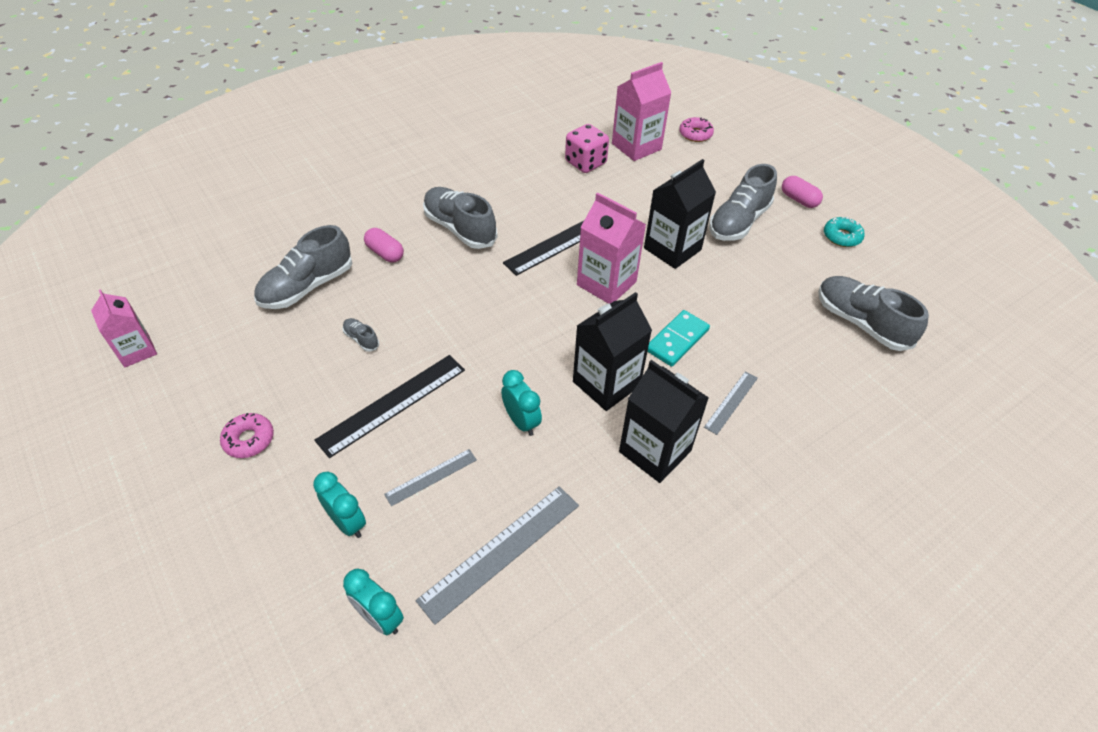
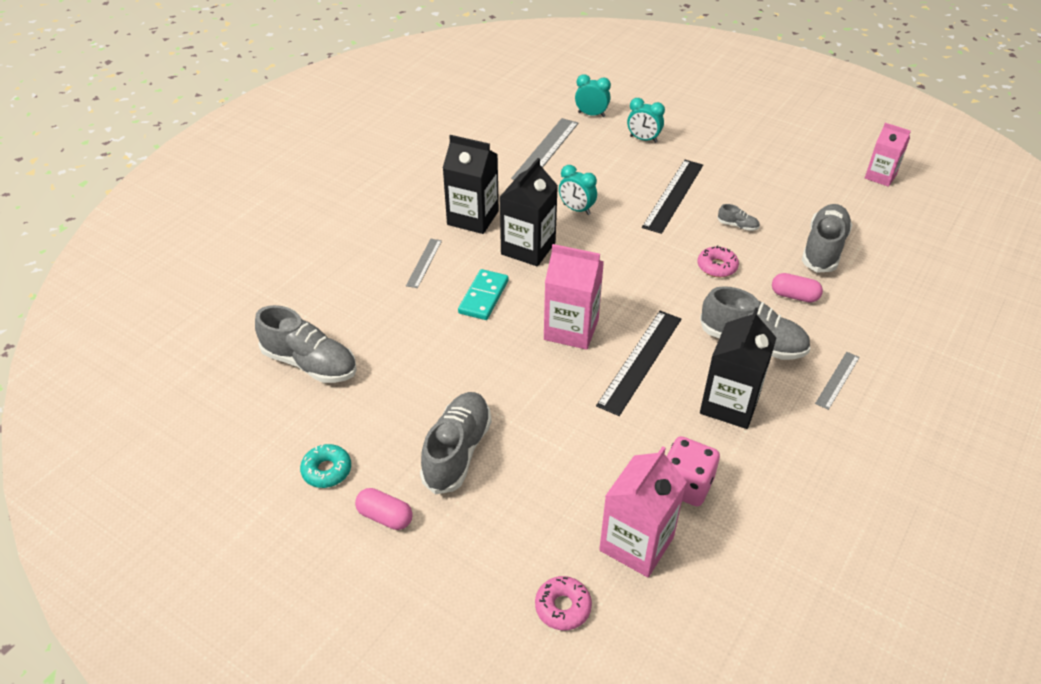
camera: 160 degrees right, 5 degrees down
pink donut [220,413,274,458] -> pink donut moved to [698,245,739,277]
grey ruler [384,449,477,506] -> grey ruler moved to [815,352,860,410]
black carton [644,159,716,269] -> black carton moved to [700,307,777,429]

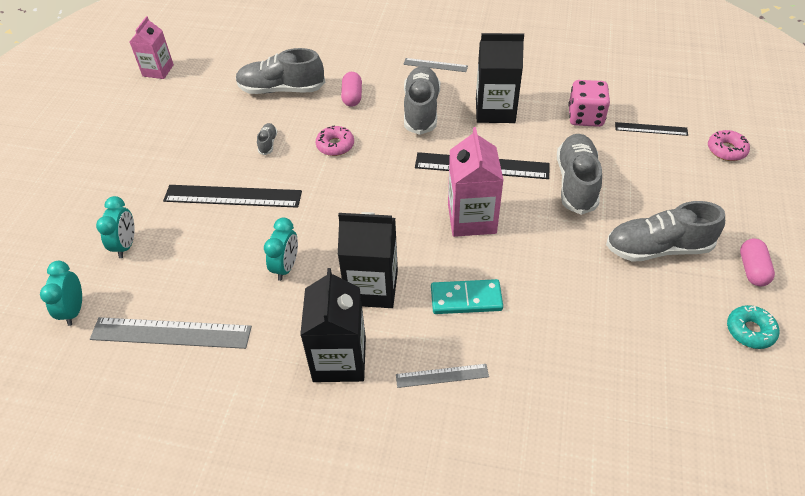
camera: 110 degrees left, 5 degrees up
grey shoe [255,305,357,383] -> grey shoe moved to [557,134,602,215]
pink carton [599,446,686,577] -> black ruler [615,122,688,136]

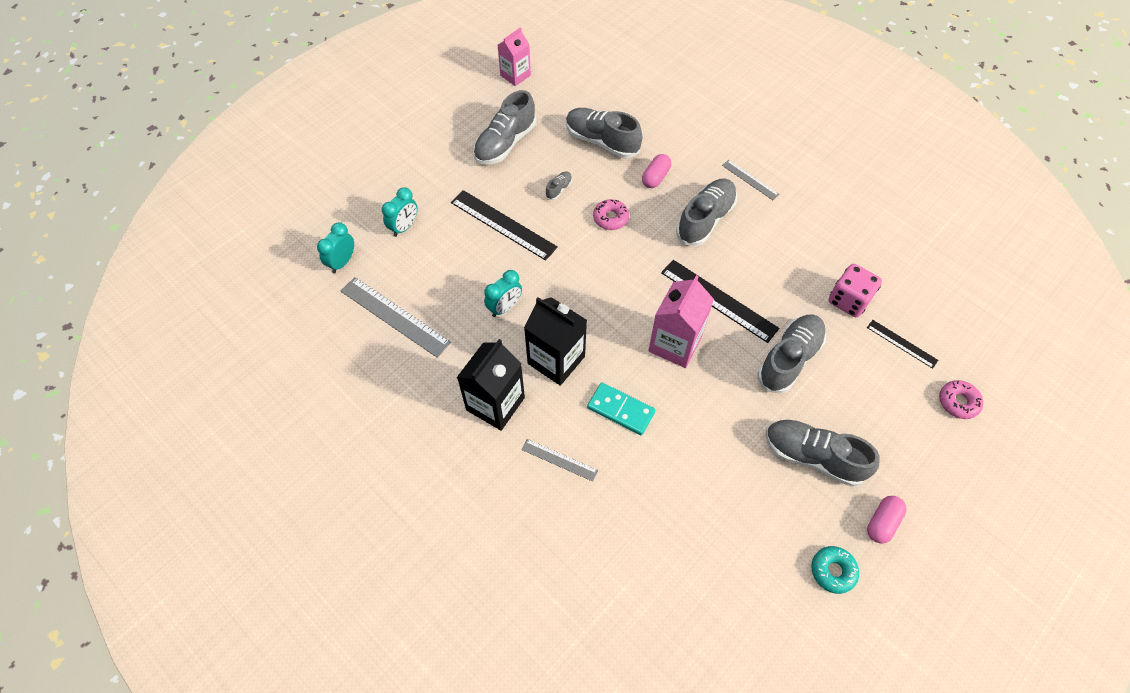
camera: 30 degrees right, 10 degrees up
black carton [476,33,524,123] -> none
none -> grey shoe [473,90,536,165]

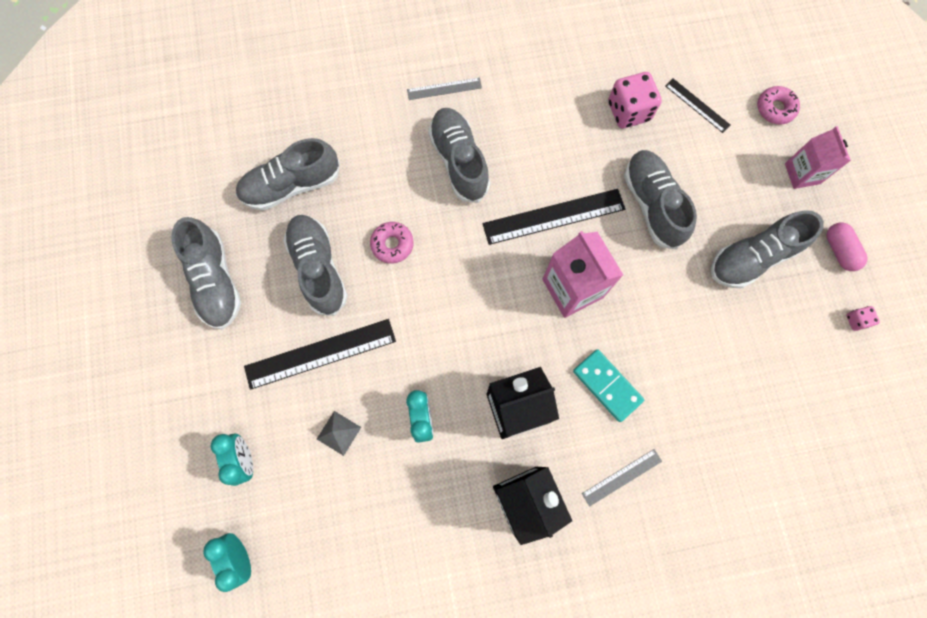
camera: 55 degrees left, 15 degrees up
grey ruler [341,277,451,358] -> none
pink carton [498,27,531,86] -> pink carton moved to [785,126,851,189]
grey shoe [545,171,572,200] -> grey shoe [283,215,348,316], size x2.27
turquoise domino [587,382,655,435] -> turquoise domino turned 75 degrees clockwise [573,349,644,422]
pink capsule [642,154,671,188] -> none
turquoise donut [811,546,859,594] -> pink dice [846,306,880,331]
black ruler [867,320,938,369] -> black ruler turned 60 degrees clockwise [665,78,730,133]
none -> grey pyramid [317,411,361,456]

